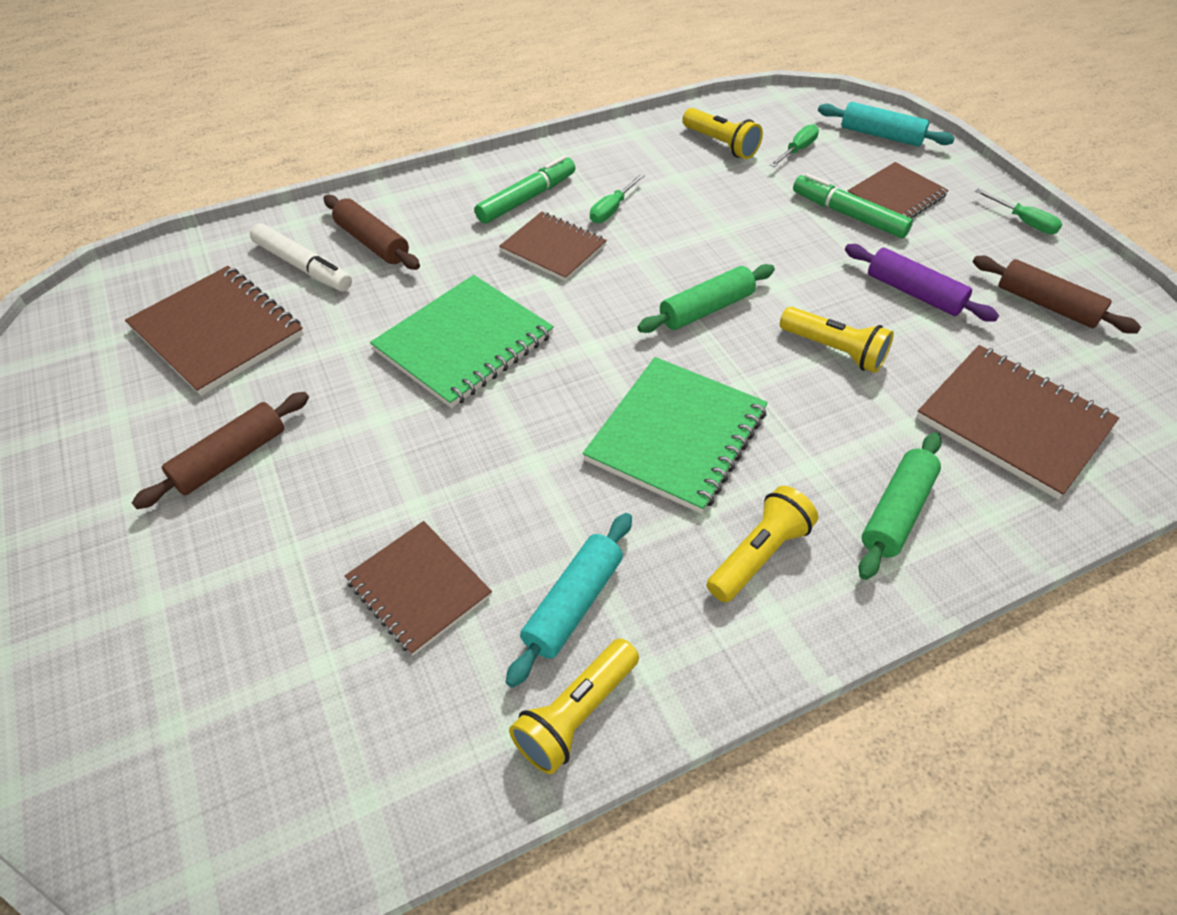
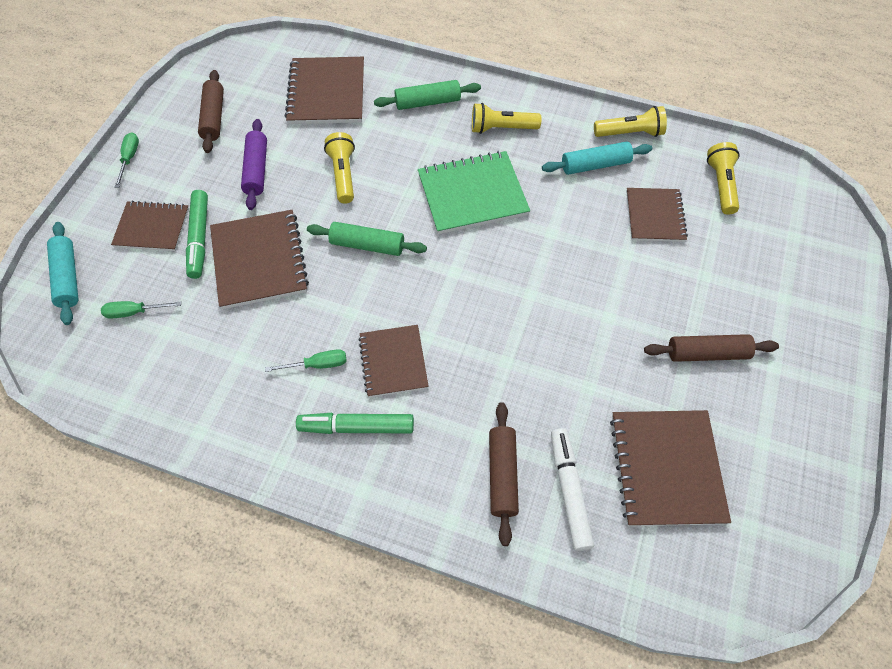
camera: 135 degrees left, 10 degrees up
green notebook [370,275,554,408] -> none
yellow flashlight [683,108,763,159] -> yellow flashlight moved to [707,142,740,215]
none -> brown notebook [210,210,309,309]

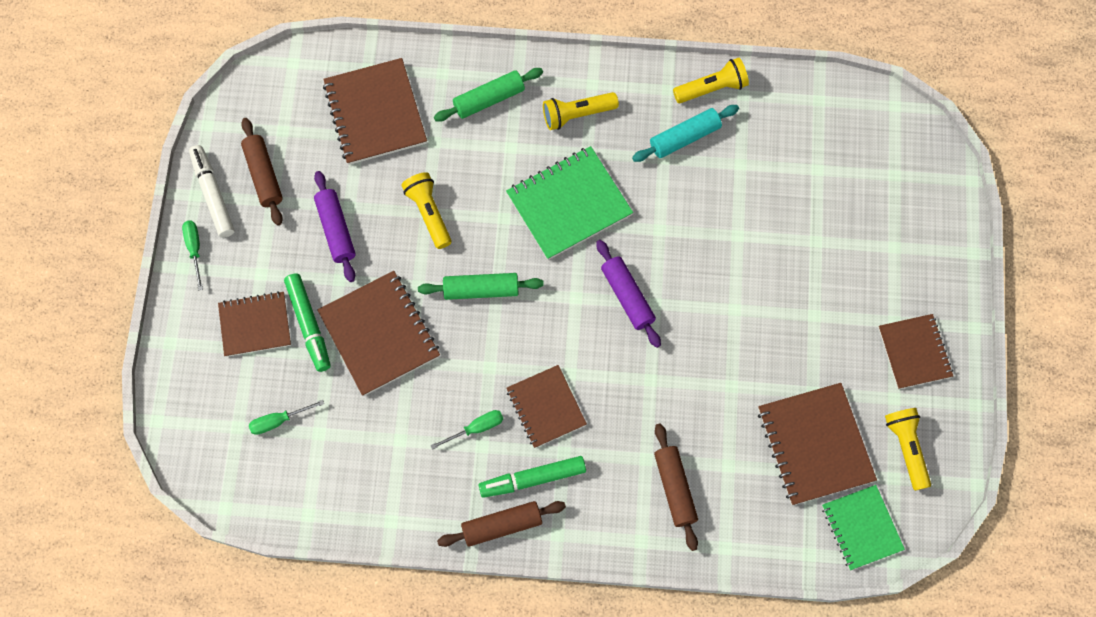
camera: 15 degrees left, 10 degrees up
turquoise rolling pin [47,222,79,325] -> none
white marker [551,428,594,551] -> white marker moved to [189,145,235,238]
brown notebook [626,188,688,242] -> brown notebook moved to [878,314,953,389]
brown rolling pin [644,334,779,362] -> brown rolling pin moved to [437,501,566,547]
yellow flashlight [707,142,740,215] -> yellow flashlight moved to [885,408,931,491]
none -> purple rolling pin [596,240,661,348]
none -> green notebook [822,485,905,570]

